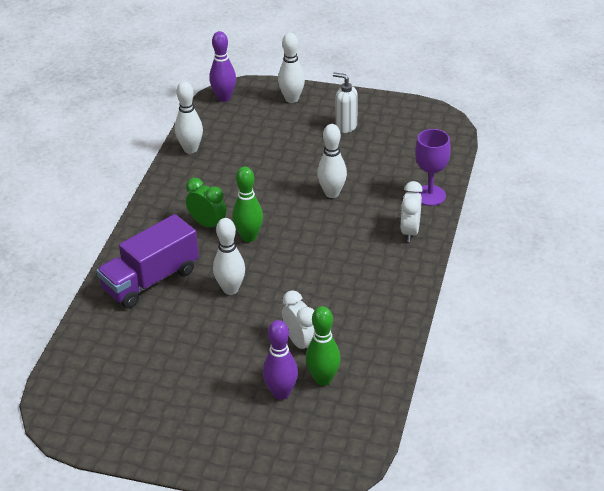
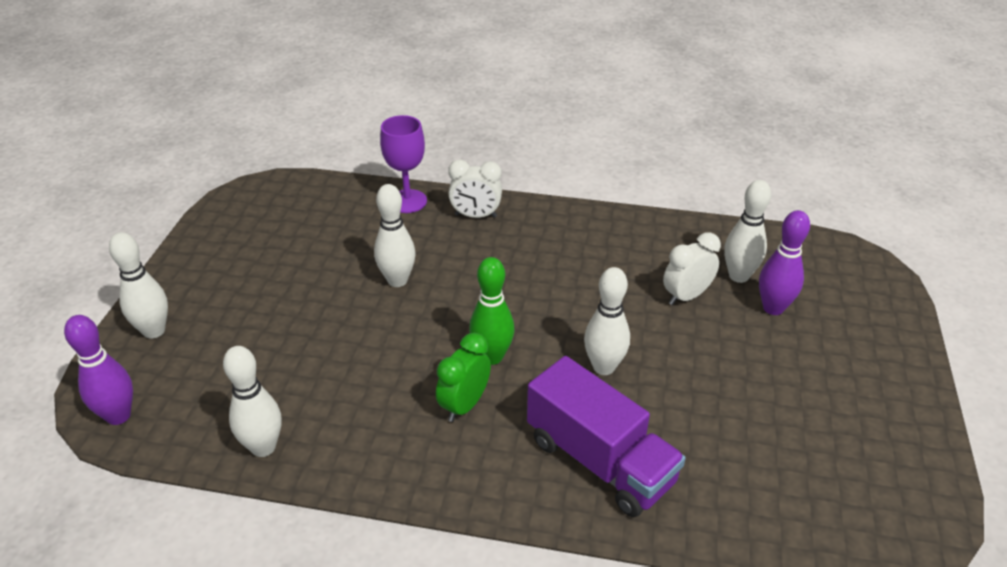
camera: 95 degrees left, 0 degrees up
green bowling pin [306,306,341,386] -> white bowling pin [724,180,771,283]
white soap dispenser [333,73,358,133] -> none

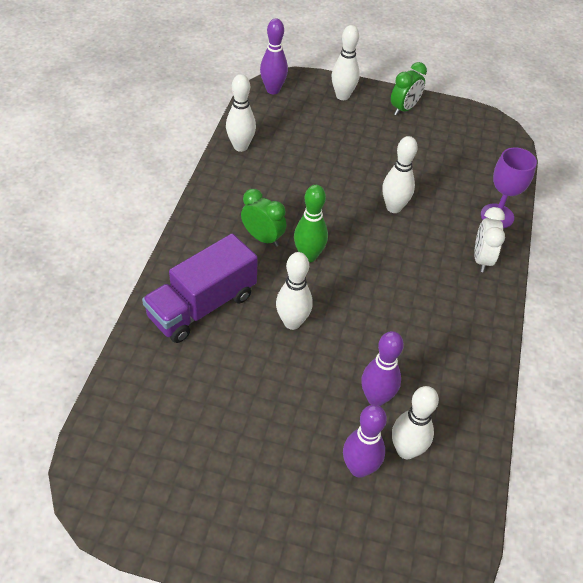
camera: 90 degrees right, 10 degrees up
white clock [663,232,721,305] -> purple bowling pin [361,331,404,406]
none -> green clock [391,62,427,116]

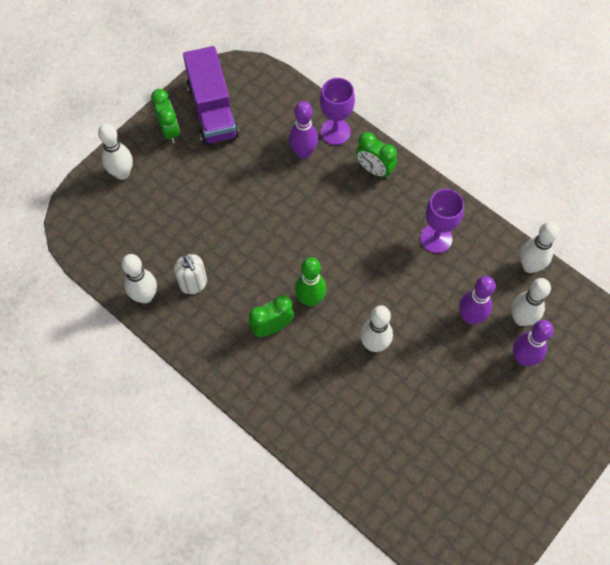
camera: 60 degrees left, 15 degrees up
purple truck [142,233,258,343] -> purple truck moved to [183,46,239,145]
purple bowling pin [260,18,288,94] -> purple bowling pin moved to [289,101,318,159]
white bowling pin [382,136,418,213] -> white bowling pin moved to [520,222,559,273]
white clock [474,207,505,272] -> green clock [356,132,397,178]
none -> white soap dispenser [174,254,207,294]
none -> purple goblet [420,189,464,253]

